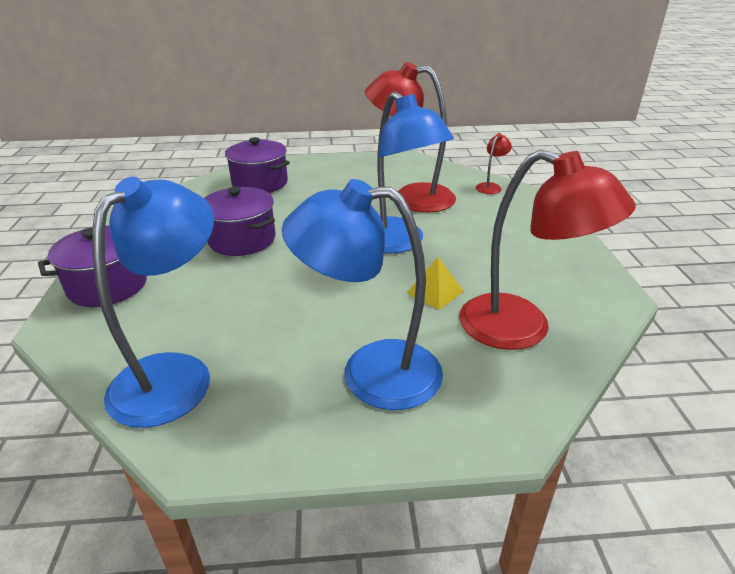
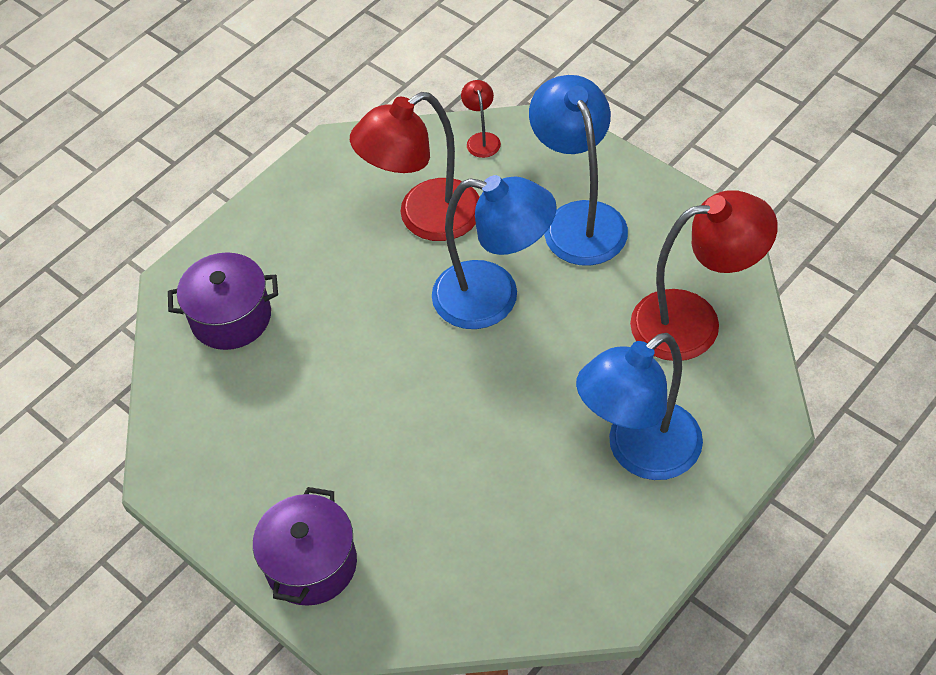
camera: 40 degrees left, 20 degrees up
blue lamp [92,177,214,428] -> blue lamp moved to [529,75,628,266]
purple pot [204,187,276,256] -> none
yellow pyramid [407,257,464,310] -> none

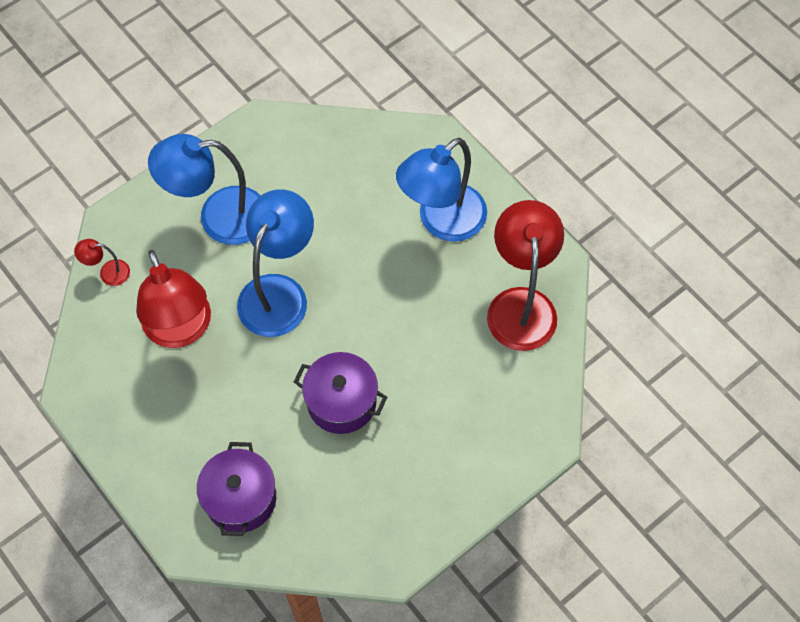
camera: 85 degrees left, 10 degrees up
purple pot [253,487,357,606] -> purple pot moved to [294,352,387,434]
blue lamp [576,333,703,480] -> blue lamp turned 75 degrees clockwise [396,138,487,242]
red lamp [630,190,778,361] -> red lamp moved to [487,200,564,351]

